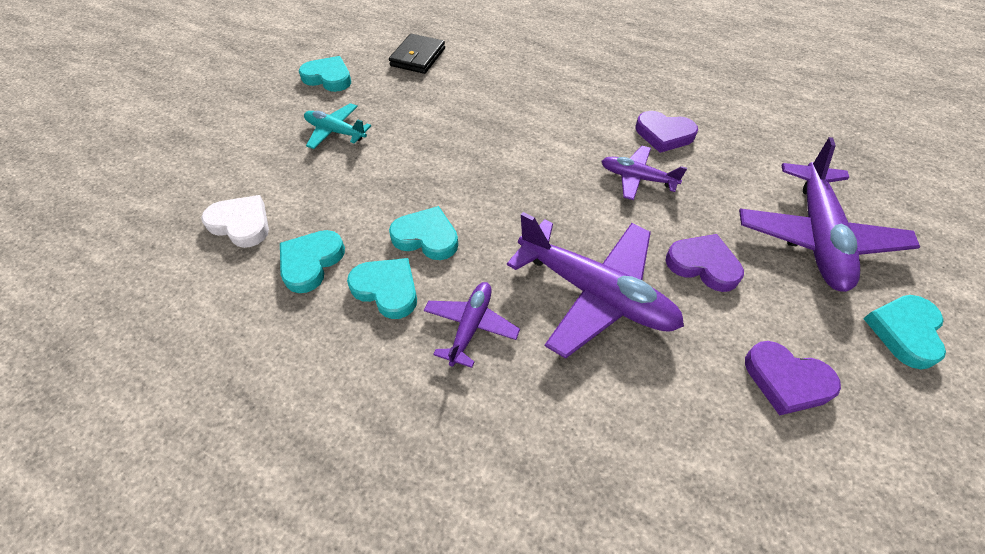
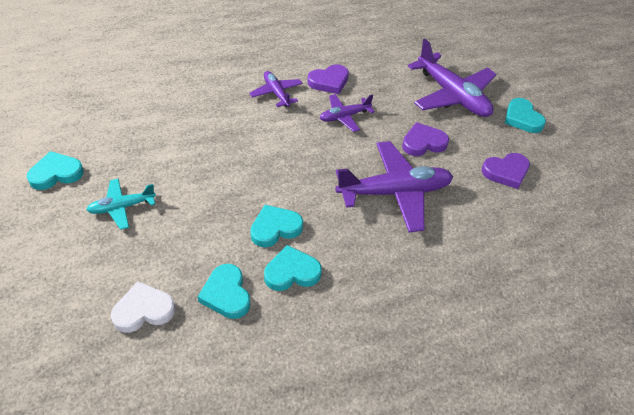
camera: 50 degrees left, 5 degrees down
black wallet [389,34,445,74] -> none
purple plane [424,282,520,368] -> purple plane moved to [249,71,303,107]

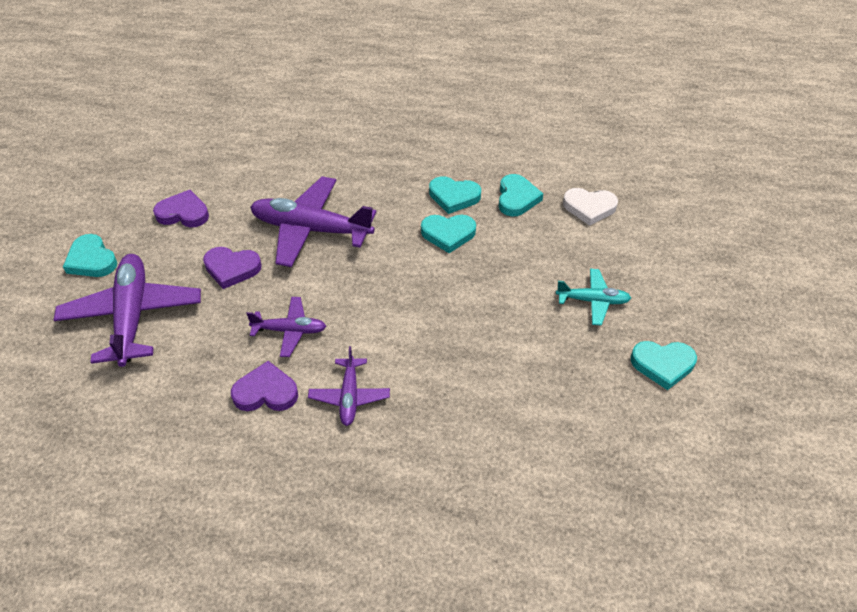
camera: 150 degrees left, 0 degrees up
turquoise heart [505,98,546,133] -> turquoise heart turned 135 degrees clockwise [63,234,117,277]

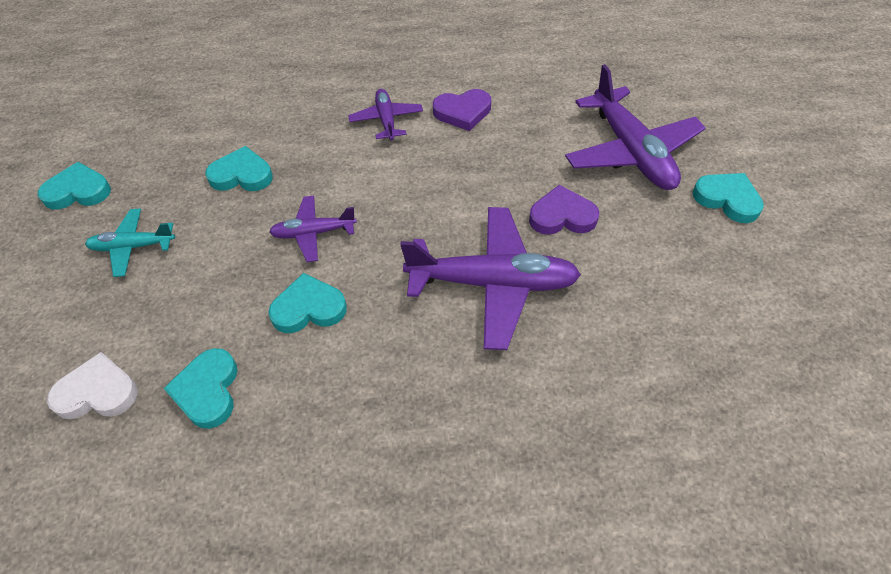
camera: 170 degrees right, 5 degrees up
purple heart [153,190,209,227] -> none
purple plane [246,297,326,357] -> purple plane moved to [269,196,357,262]
turquoise heart [429,176,481,214] -> turquoise heart moved to [205,146,273,191]

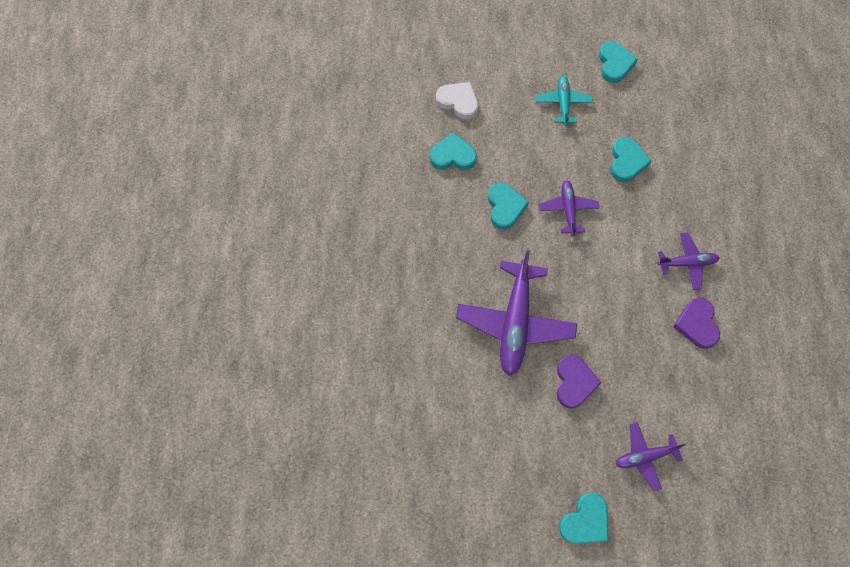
camera: 95 degrees right, 15 degrees up
white heart [47,352,138,419] -> white heart turned 60 degrees counterclockwise [436,82,478,120]
purple plane [565,64,706,190] -> purple plane [616,422,686,491], size x0.53

